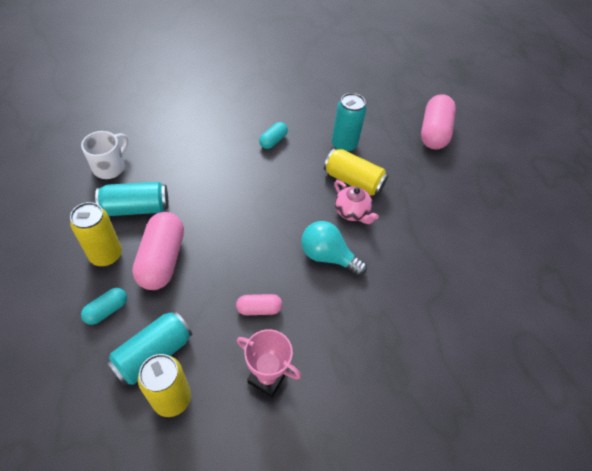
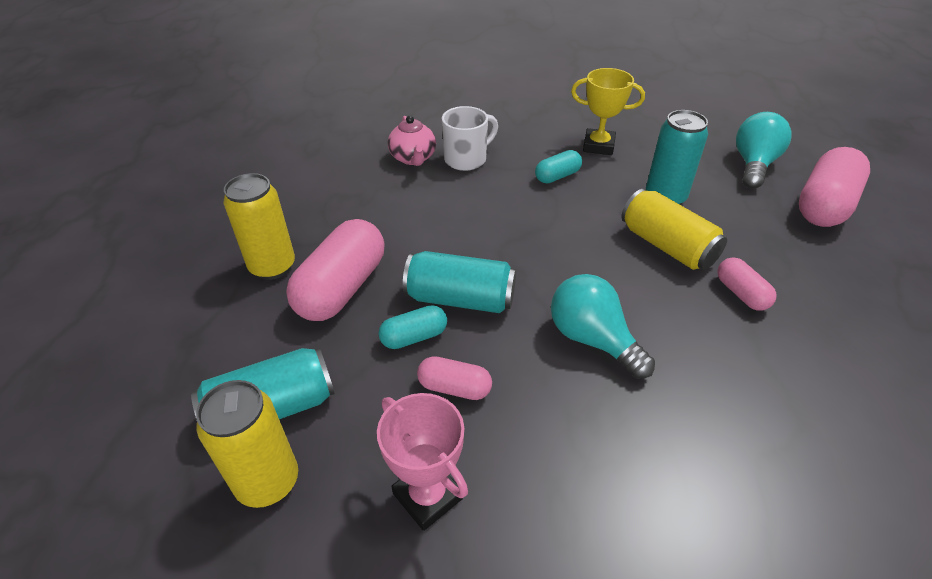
camera: 25 degrees right, 10 degrees down
white mug [81,131,128,179] -> white mug moved to [442,106,498,171]
turquoise capsule [81,288,127,325] -> turquoise capsule moved to [378,305,447,349]
turquoise can [95,182,169,216] -> turquoise can moved to [403,251,516,313]
pink teapot [334,180,379,224] -> pink teapot moved to [388,116,436,166]
none -> yellow trophy [571,68,645,155]
none -> pink capsule [717,257,776,311]
none -> turquoise light bulb [736,112,792,189]

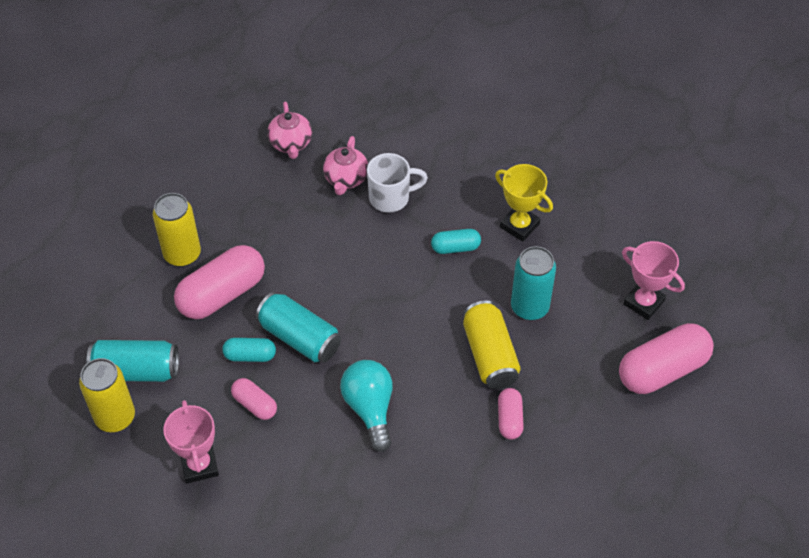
camera: 25 degrees right, 10 degrees up
turquoise light bulb [736,112,792,189] -> pink trophy [622,241,685,320]
none -> pink teapot [267,102,312,159]

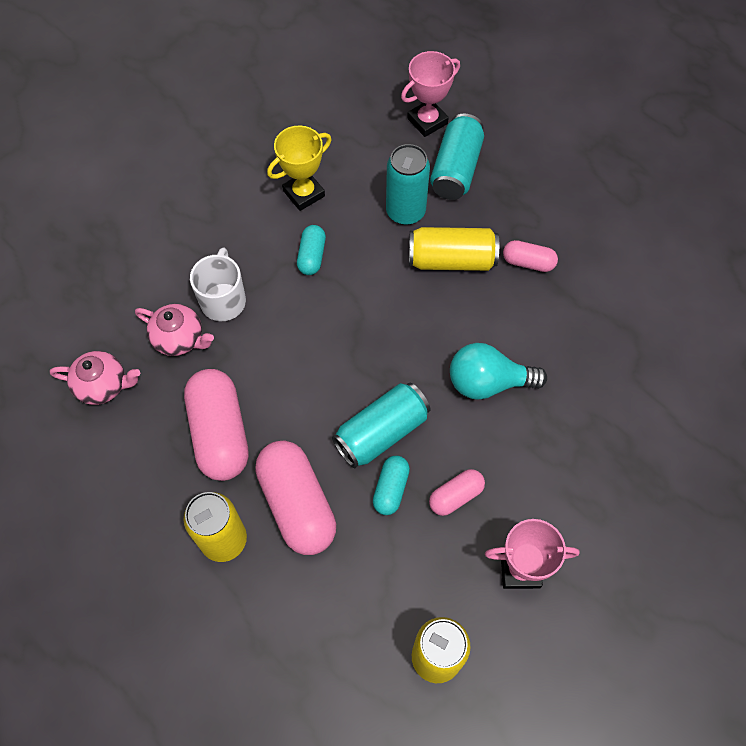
camera: 75 degrees left, 10 degrees up
turquoise can [87,340,179,382] -> turquoise can moved to [430,114,484,200]
pink capsule [619,323,714,394] -> pink capsule moved to [184,369,249,481]

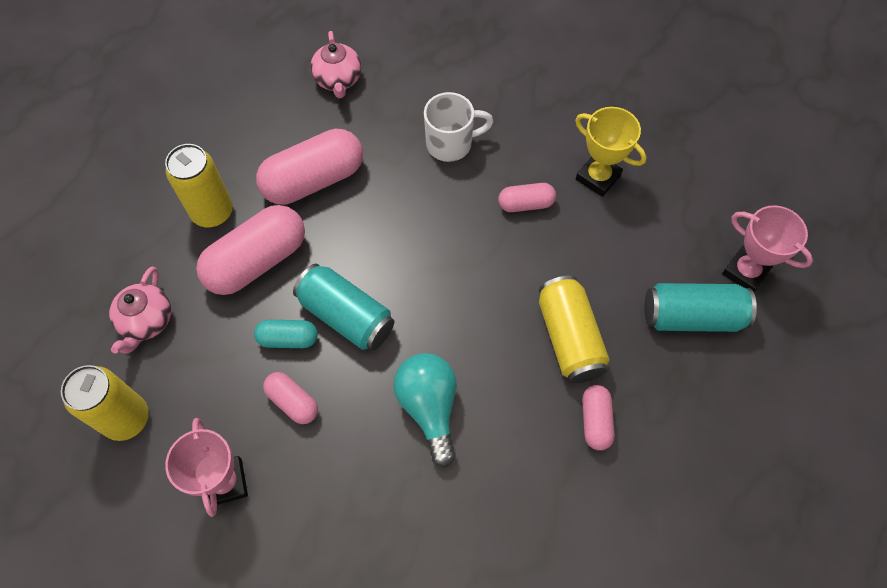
camera: 75 degrees right, 0 degrees up
pink teapot [135,304,214,356] -> pink teapot moved to [109,266,171,354]
turquoise capsule [297,225,326,275] -> pink capsule [498,183,556,212]
turquoise can [386,144,430,225] -> none

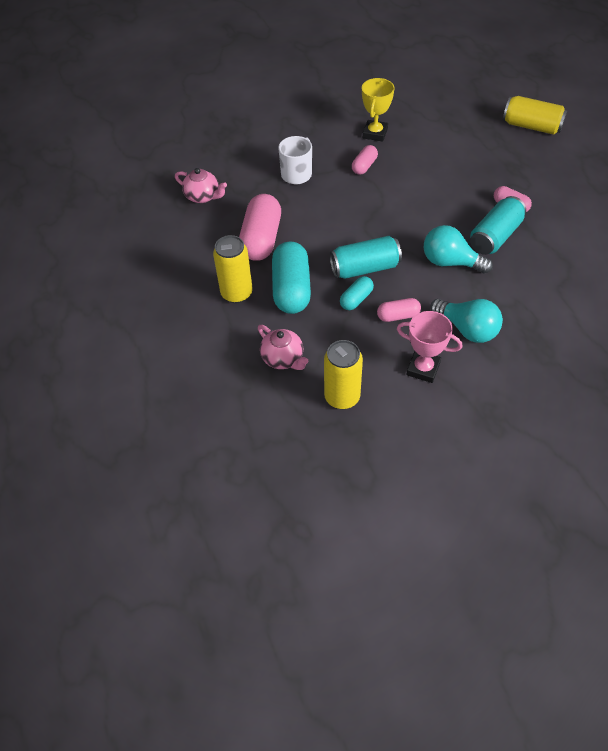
camera: 50 degrees left, 10 degrees down
pink capsule [196,205,305,295] -> turquoise capsule [272,241,311,314]
yellow can [539,276,610,383] -> yellow can moved to [503,96,567,135]
yellow trophy [575,107,647,197] -> yellow trophy turned 60 degrees counterclockwise [362,78,394,142]
turquoise can [645,283,757,332] -> turquoise can moved to [470,196,526,255]
pink trophy [722,205,813,292] -> none
none -> turquoise light bulb [430,299,503,343]

